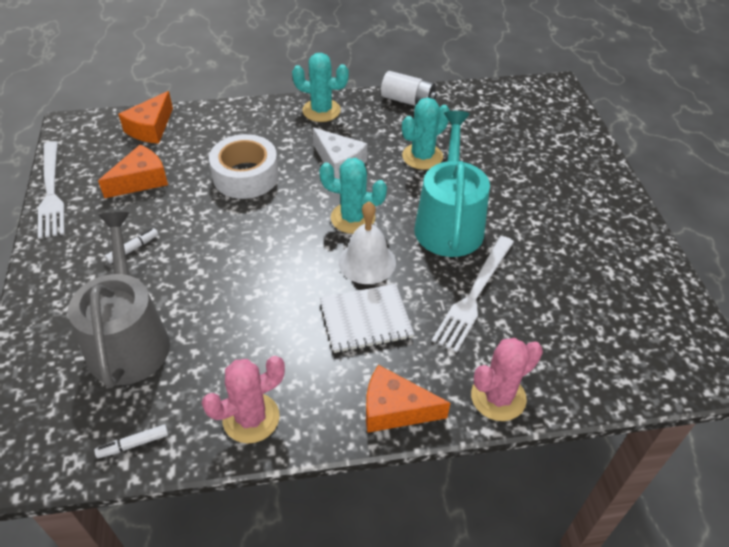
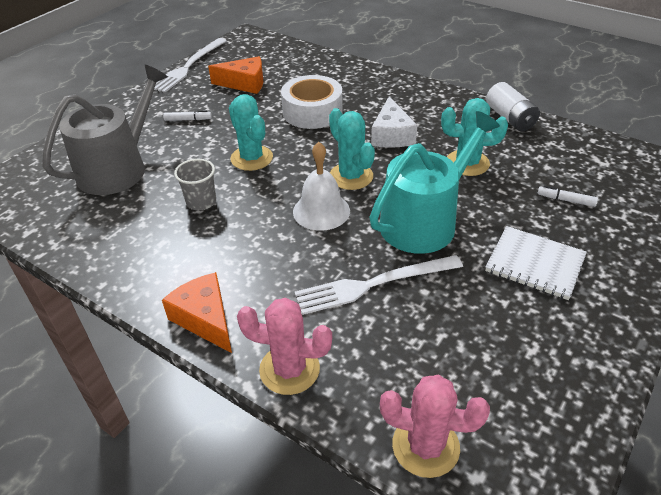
camera: 45 degrees right, 5 degrees down
white marker [94,424,168,458] -> white marker moved to [538,186,598,207]
orange cheese [118,91,173,144] -> none
pink cactus [202,356,285,443] -> pink cactus moved to [380,375,490,478]
turquoise cactus [292,53,349,122] -> turquoise cactus moved to [229,94,273,171]
white notebook [320,284,414,353] -> white notebook moved to [485,226,587,300]
none -> grey cup [174,159,216,210]

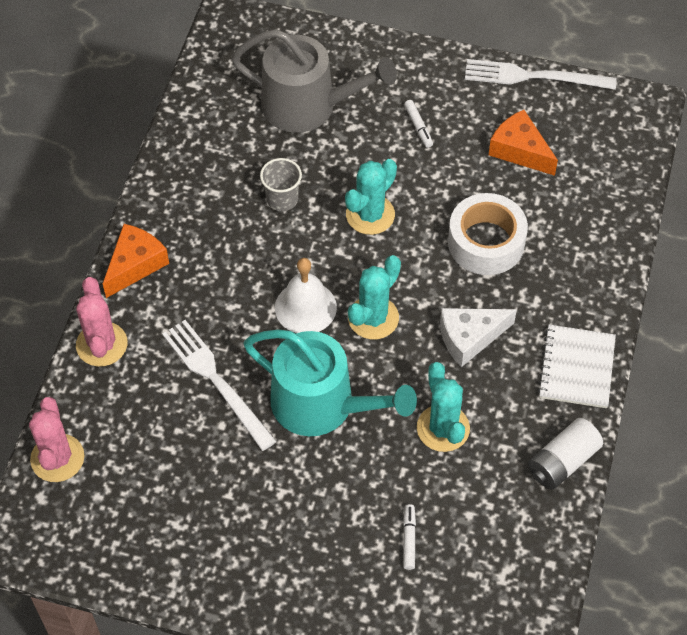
camera: 70 degrees right, 15 degrees up
orange cheese [208,56,263,94] -> orange cheese turned 150 degrees clockwise [489,110,558,176]
white notebook [485,226,587,300] -> white notebook moved to [538,324,616,408]

